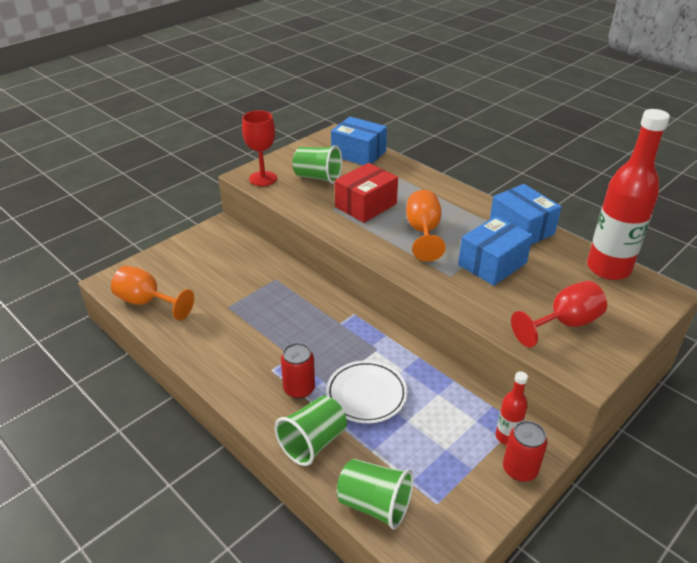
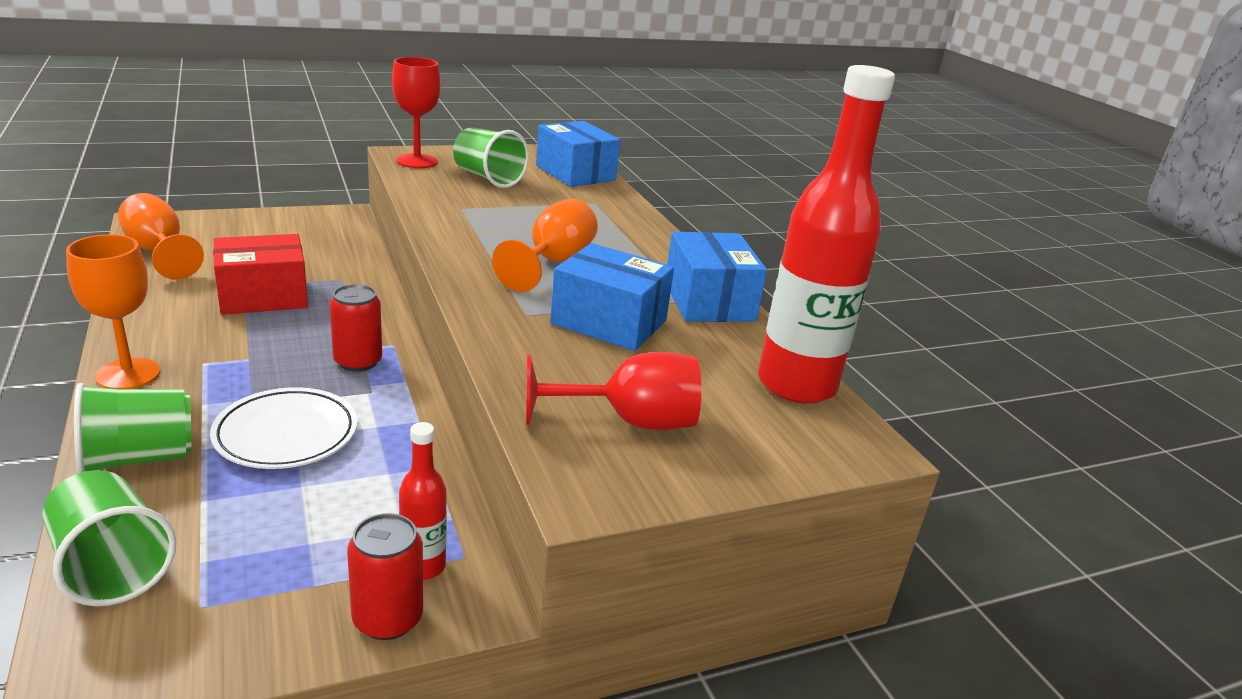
camera: 20 degrees right, 10 degrees down
red can [281,343,315,399] -> red can moved to [330,284,382,372]
red box [335,163,398,223] -> red box moved to [213,234,308,315]
blue box [458,216,533,286] -> blue box turned 45 degrees clockwise [550,243,674,351]
none -> orange goblet [66,234,160,389]

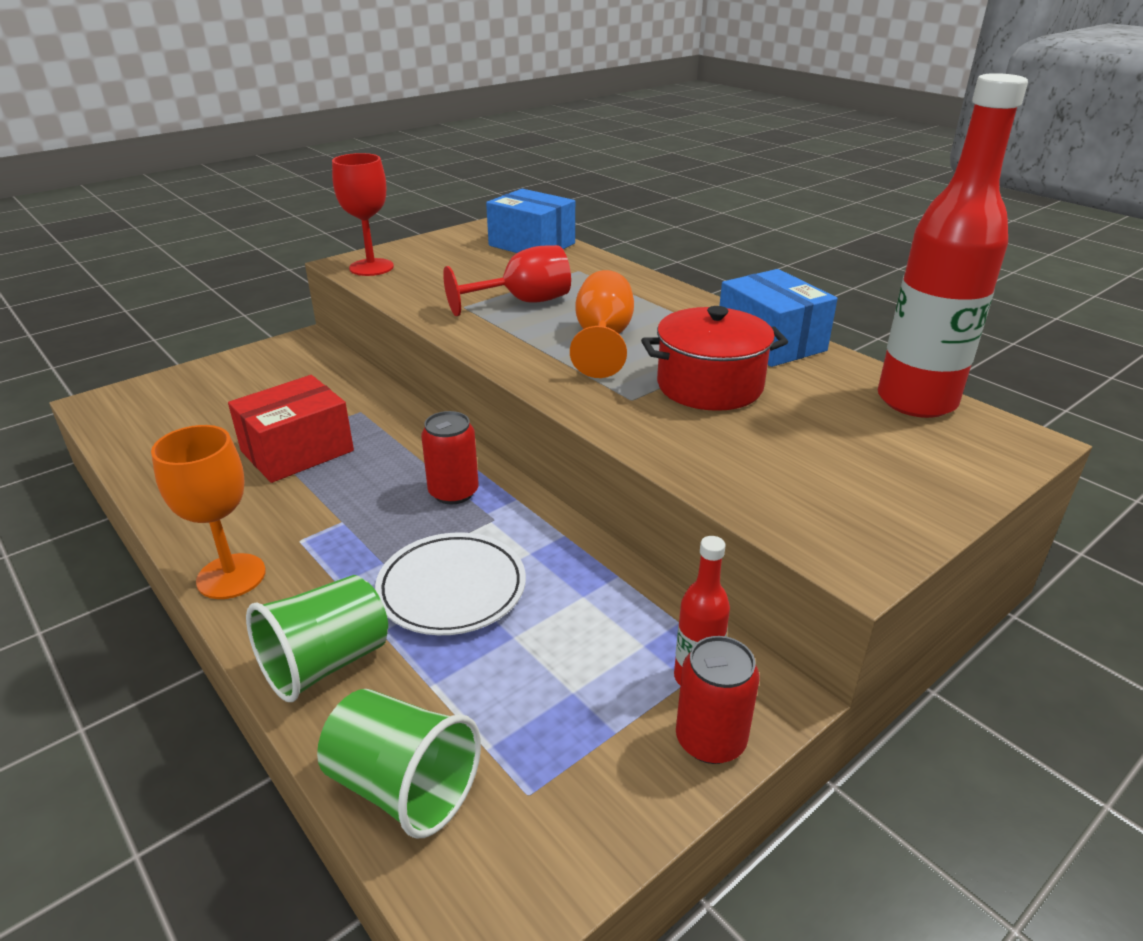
camera: 15 degrees left, 5 degrees up
orange goblet [118,193,204,279] -> none
green cup [453,127,529,188] -> none
red goblet [526,352,701,430] -> red goblet moved to [443,245,571,316]
blue box [550,243,674,351] -> red pot [641,306,788,411]

